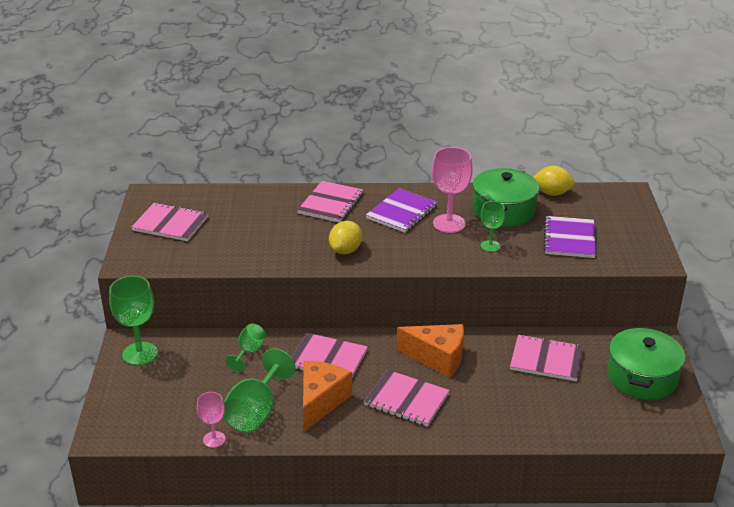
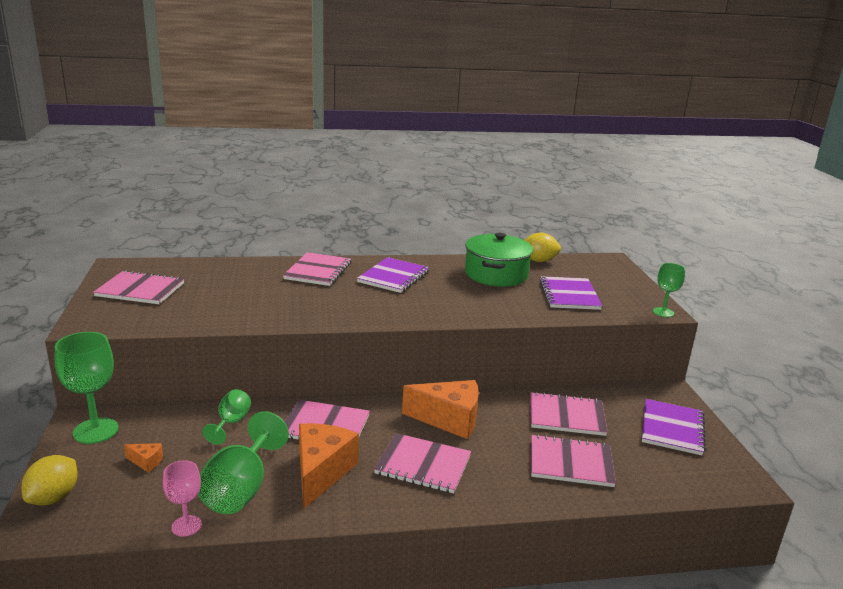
camera: 10 degrees left, 10 degrees down
yellow lemon [329,221,362,254] -> yellow lemon moved to [21,455,78,506]
pink goblet [432,147,472,233] -> none
green goblet [481,201,505,252] -> green goblet moved to [653,263,685,317]
green pot [607,327,685,400] -> purple notebook [642,399,706,455]
none -> orange cheese [124,443,163,472]
none -> pink notebook [531,434,616,487]

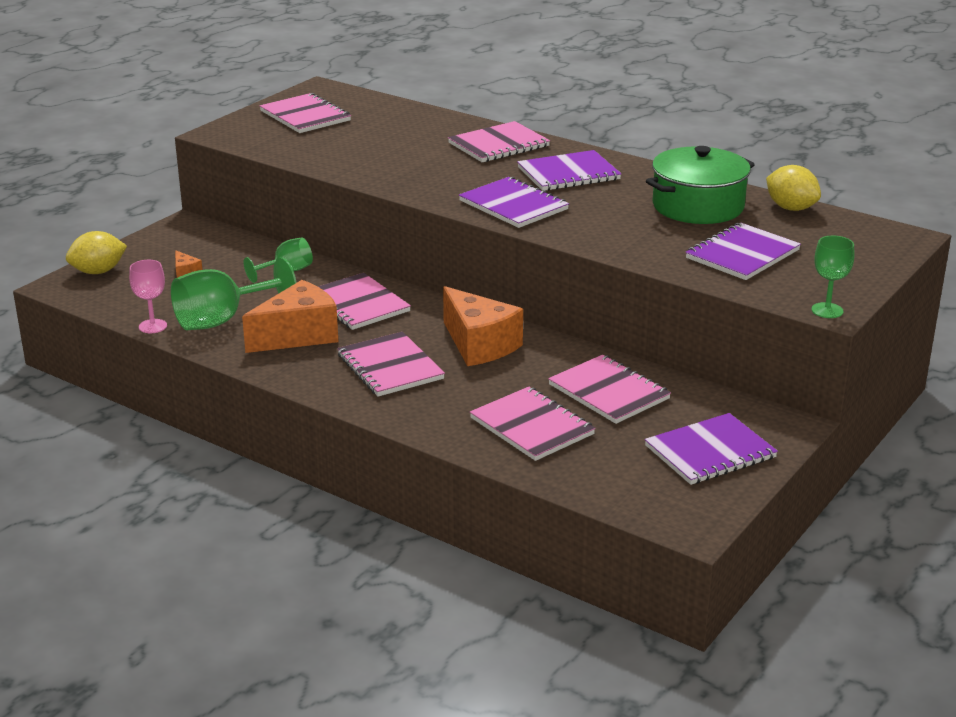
camera: 45 degrees right, 5 degrees up
green goblet [55,332,119,444] -> none
none -> purple notebook [459,177,569,228]

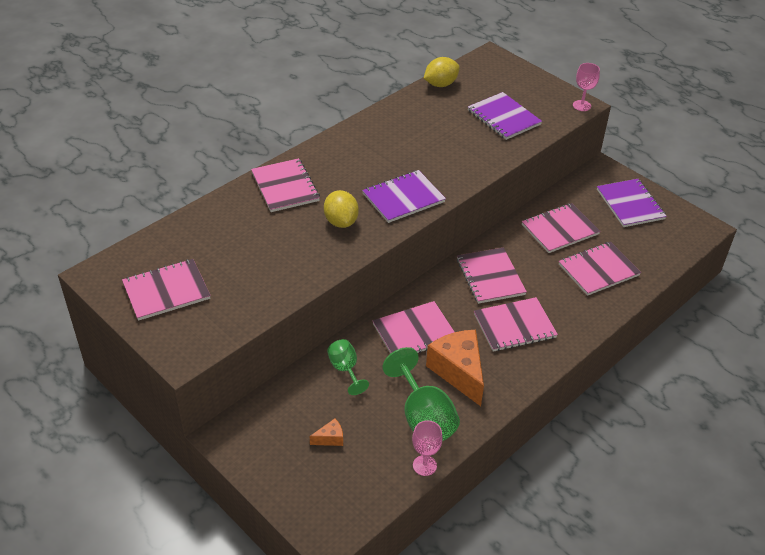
camera: 80 degrees left, 15 degrees up
yellow lemon [66,231,127,274] -> yellow lemon moved to [324,190,359,228]
orange cheese [443,286,523,366] -> pink notebook [457,247,527,304]
purple notebook [517,150,621,191] -> none
green pot [646,146,755,224] -> none
green goblet [811,236,854,318] -> pink goblet [573,63,600,111]

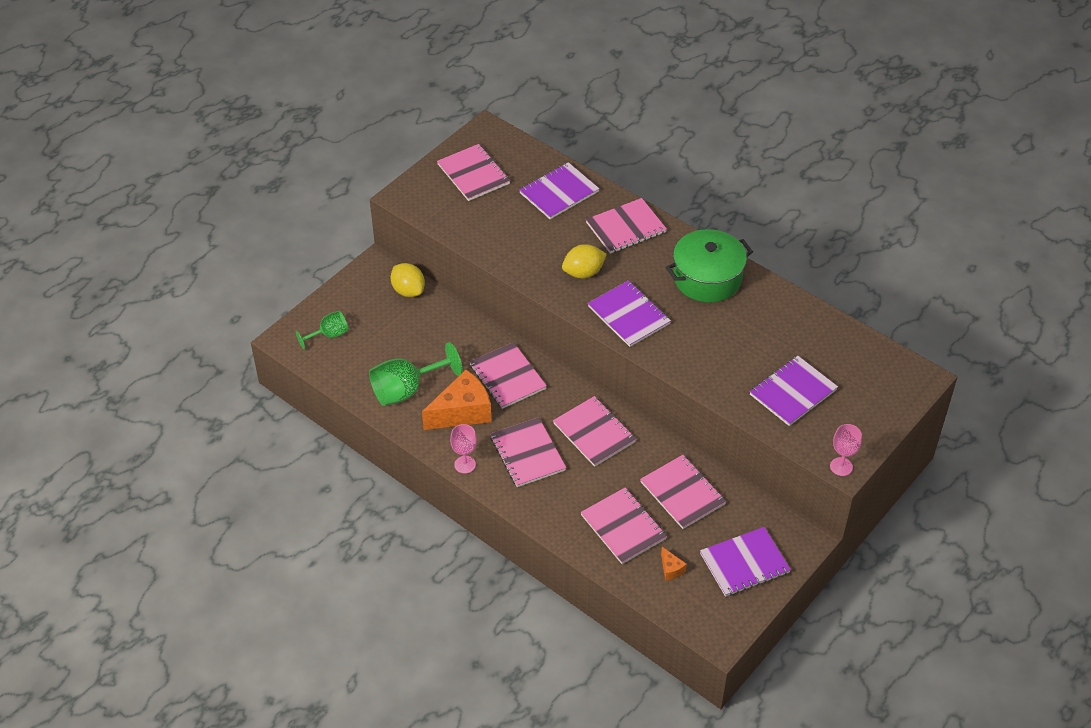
camera: 85 degrees right, 5 degrees up
orange cheese [310,419,343,446] -> orange cheese moved to [661,547,687,581]
green goblet [327,339,369,395] -> green goblet moved to [296,311,349,350]
pink goblet [412,420,443,476] -> pink goblet moved to [450,424,477,474]
yellow lemon [424,57,460,87] -> yellow lemon moved to [391,263,425,297]
pink notebook [457,247,527,304] -> pink notebook turned 75 degrees clockwise [553,396,636,467]
none -> purple notebook [519,162,600,219]
none -> green pot [666,229,753,303]

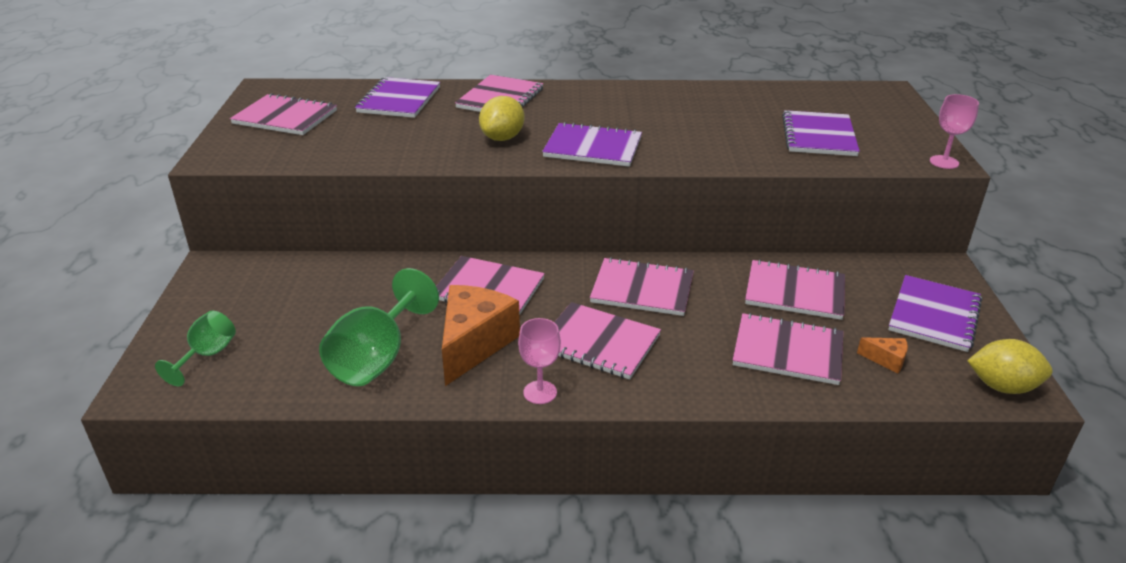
camera: 40 degrees left, 15 degrees down
yellow lemon [391,263,425,297] -> yellow lemon moved to [967,339,1053,394]
green pot [666,229,753,303] -> none

